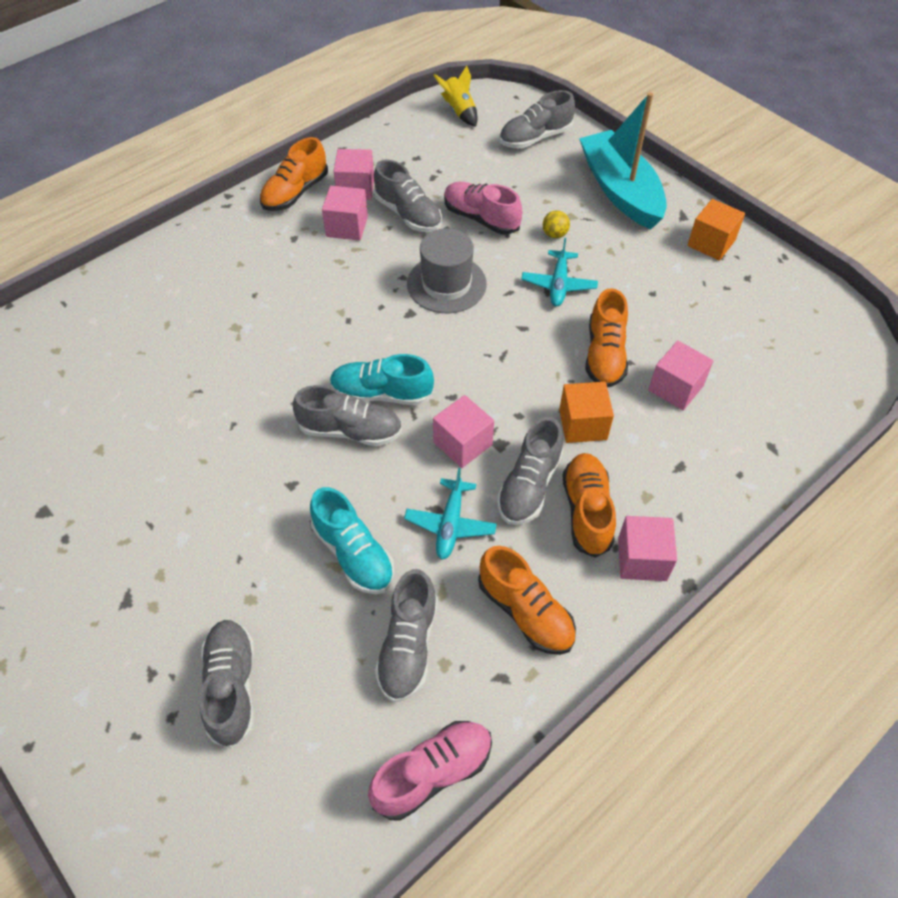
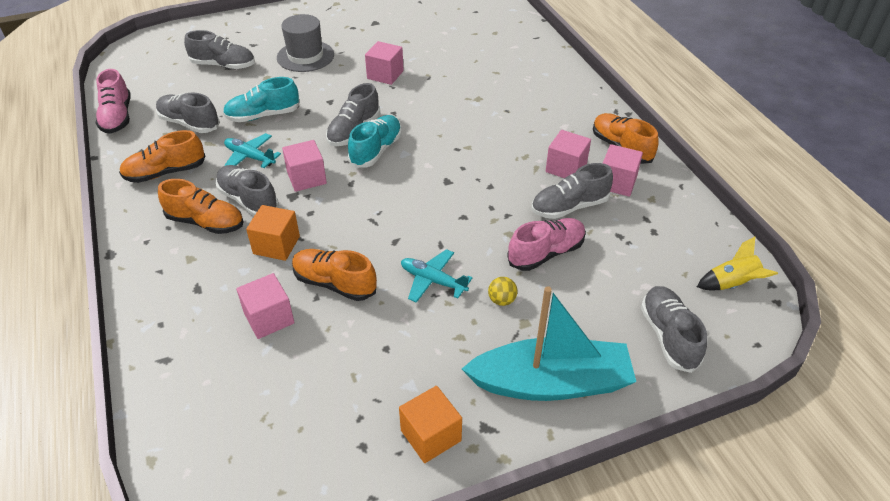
camera: 110 degrees right, 10 degrees down
grey hat [407,228,487,313] -> grey hat moved to [277,14,334,72]
pink cube [618,516,677,581] -> pink cube moved to [365,41,404,85]

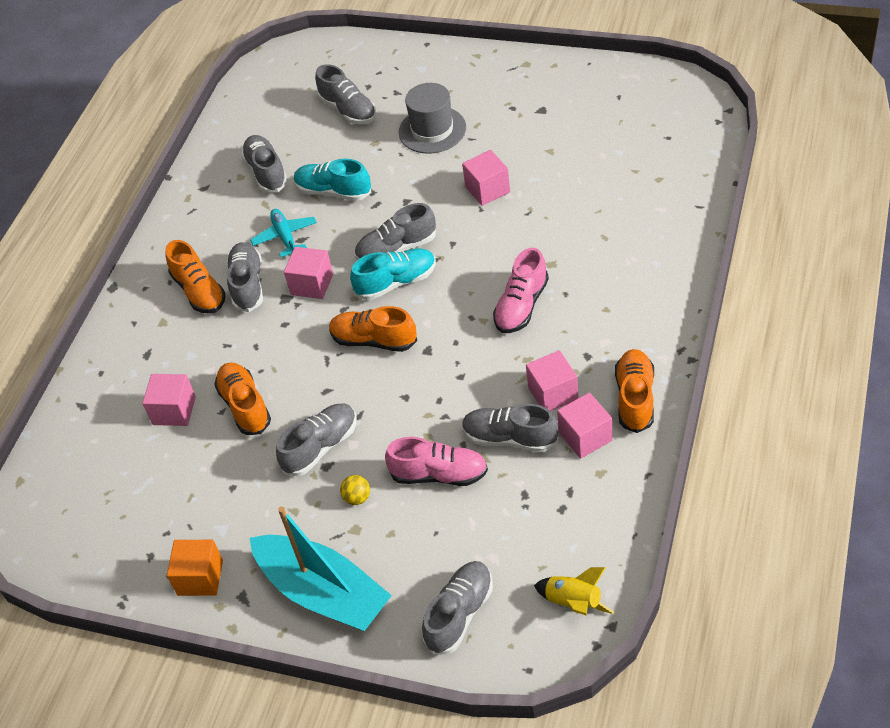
camera: 45 degrees right, 5 degrees up
pink shoe [96,69,131,134] -> pink shoe moved to [493,248,549,333]
orange shoe [119,130,206,183] -> orange shoe moved to [329,306,417,352]
orange cube [246,205,300,261] -> none
turquoise plane [401,249,473,303] -> grey shoe [276,403,356,476]

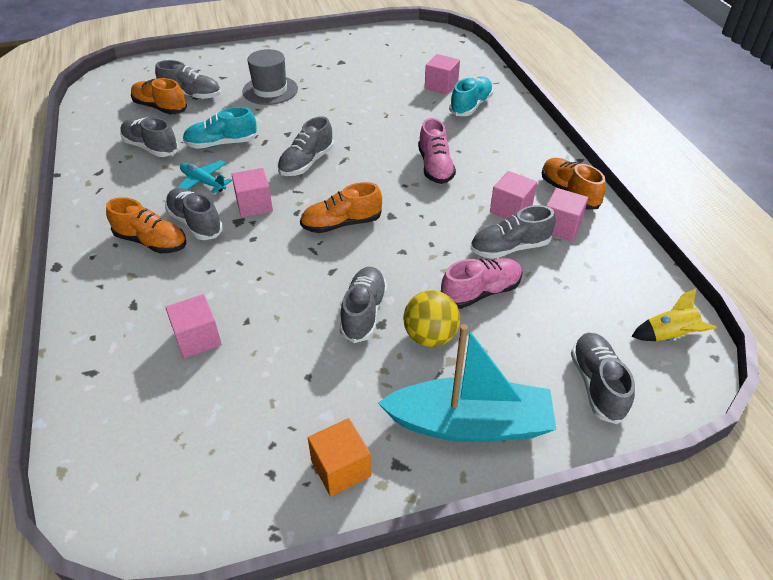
camera: 40 degrees left, 5 degrees down
orange shoe [214,363,271,435] -> orange shoe moved to [131,78,187,114]
yellow ball [340,475,370,505] -> yellow ball [403,290,460,347], size x1.90
turquoise shoe [350,248,436,300] -> turquoise shoe moved to [449,77,493,116]
pink cube [462,150,510,206] -> pink cube moved to [425,54,460,95]

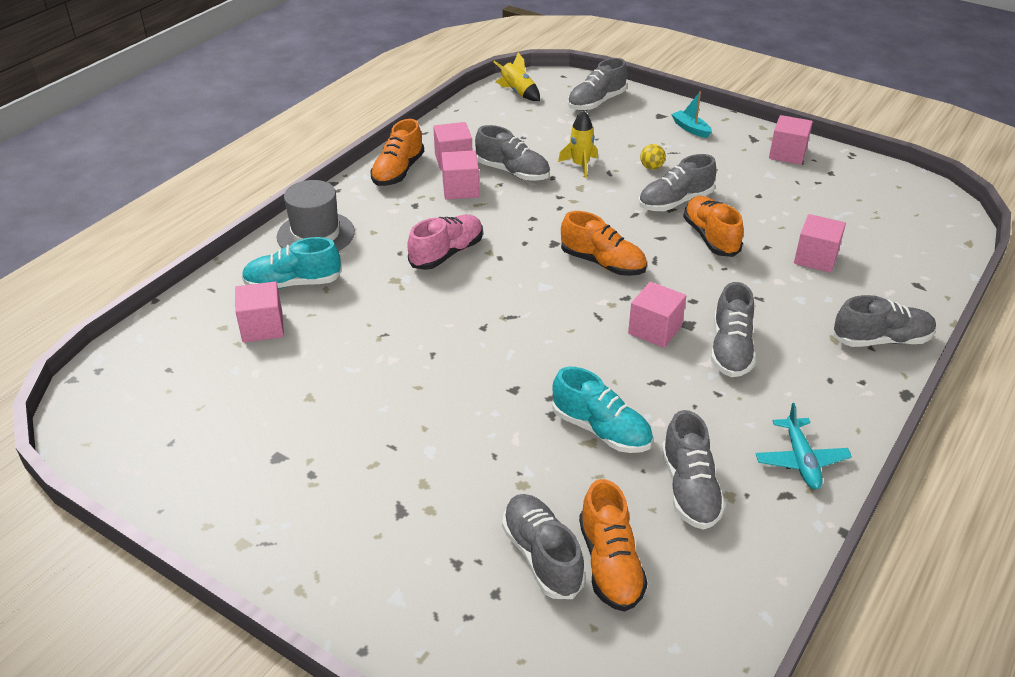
camera: 130 degrees left, 5 degrees down
orange shoe [106,197,186,253] -> orange shoe moved to [683,196,744,257]
turquoise plane [178,160,232,193] -> turquoise plane moved to [756,403,852,489]
grey hat [243,49,298,105] -> grey hat moved to [277,180,355,251]
grey shoe [278,116,334,176] -> grey shoe moved to [833,295,936,347]
orange cube [308,418,371,496] -> pink cube [769,115,813,165]
turquoise boat [378,324,557,442] -> turquoise boat [671,91,712,138], size x0.40
yellow ball [403,290,460,347] -> yellow ball [640,144,666,170], size x0.53
pink shoe [441,258,523,309] -> yellow rocket [558,110,598,178]

